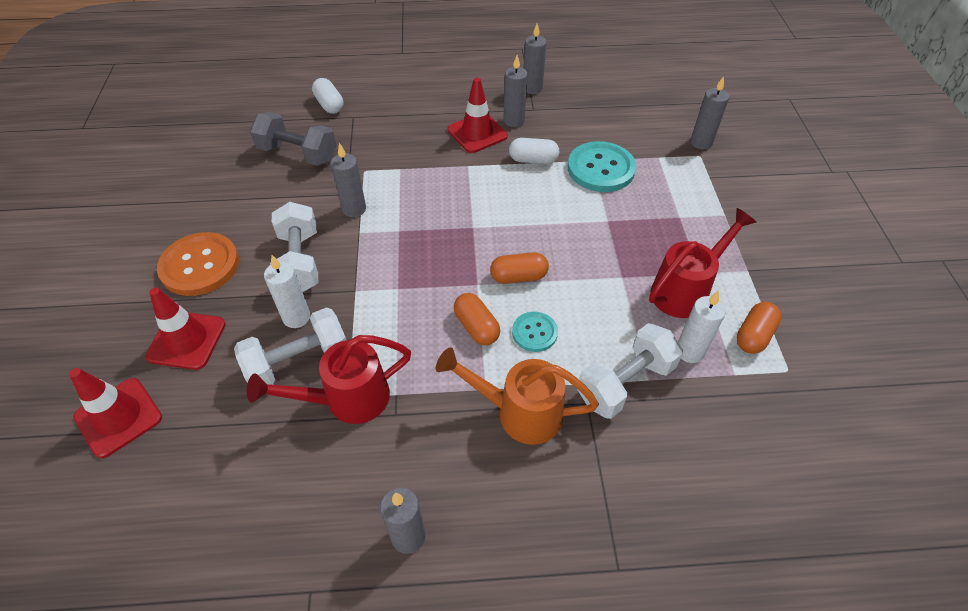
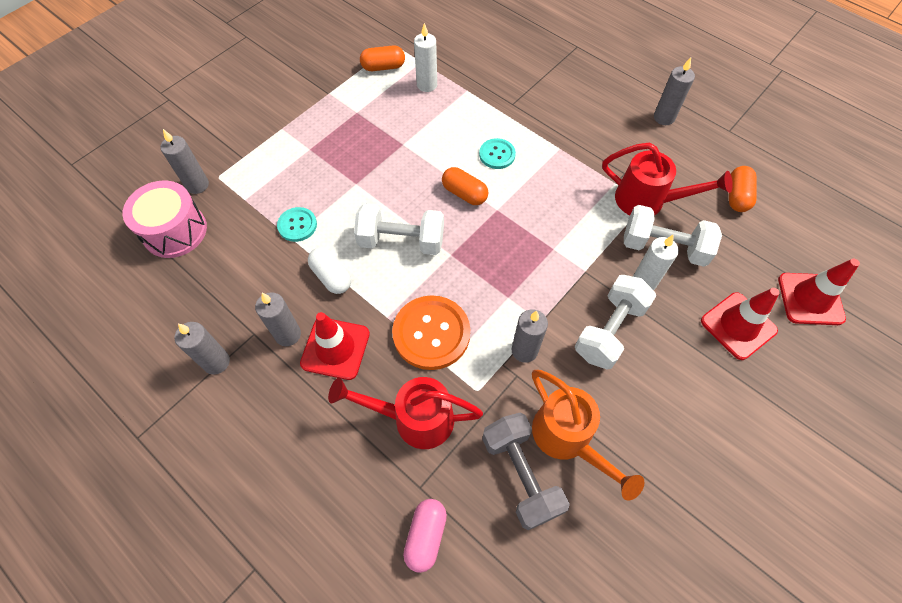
camera: 135 degrees left, 10 degrees up
orange button [157,232,239,296] -> orange button moved to [392,295,470,370]
white capsule [312,78,344,114] -> pink capsule [403,499,447,573]
orange watering can [436,347,599,445] -> orange watering can moved to [532,370,645,501]
orange capsule [454,293,500,345] -> orange capsule moved to [729,166,757,212]
turquoise button [568,141,636,192] -> turquoise button [277,207,317,242], size x0.55
white dumbbell [577,323,683,419] -> white dumbbell moved to [354,203,444,255]
red watering can [649,208,757,318] -> red watering can moved to [328,377,483,449]
none -> pink drum [123,180,207,258]

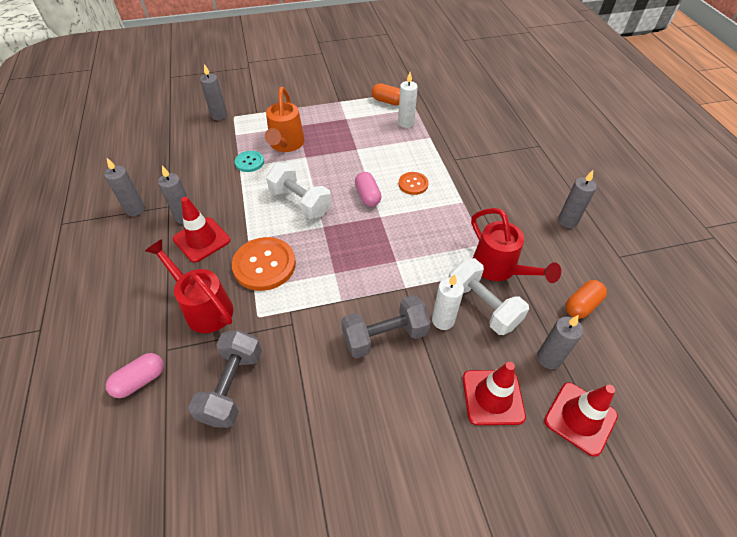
camera: 35 degrees right, 10 degrees down
pink drum [123,180,207,258] -> none
white capsule [308,247,351,294] -> none
orange capsule [442,167,488,205] -> pink capsule [355,172,382,207]
turquoise button [479,138,516,169] -> orange button [398,172,429,195]
grey candle [512,309,548,363] -> grey candle moved to [537,315,583,369]
orange watering can [532,370,645,501] -> orange watering can moved to [265,87,305,152]
white dumbbell [575,275,656,370] -> grey dumbbell [341,295,431,358]

